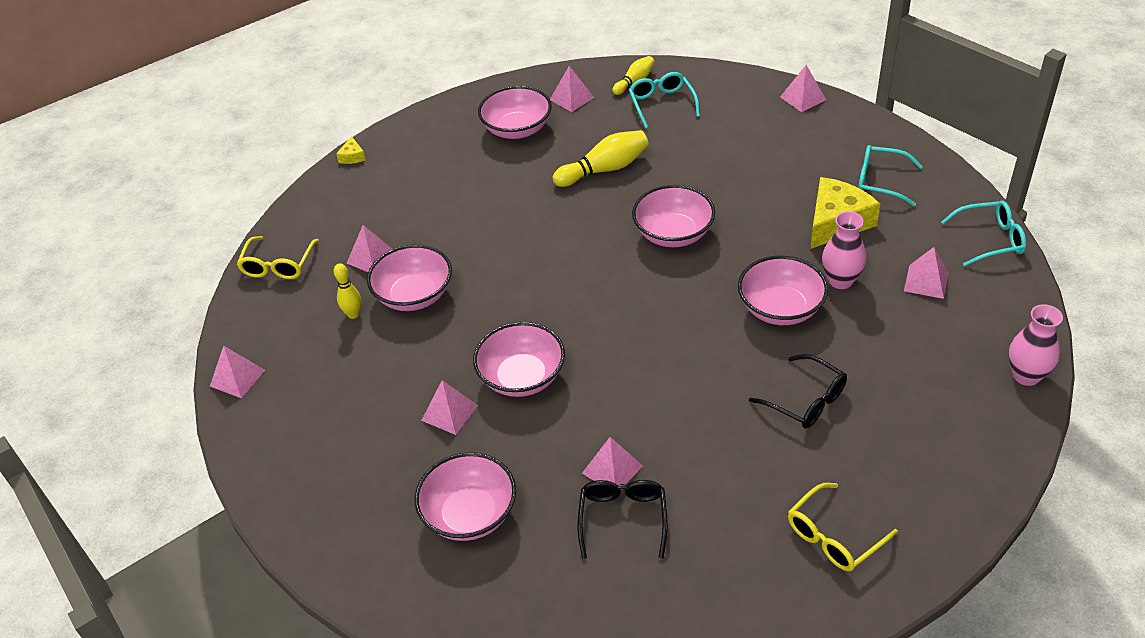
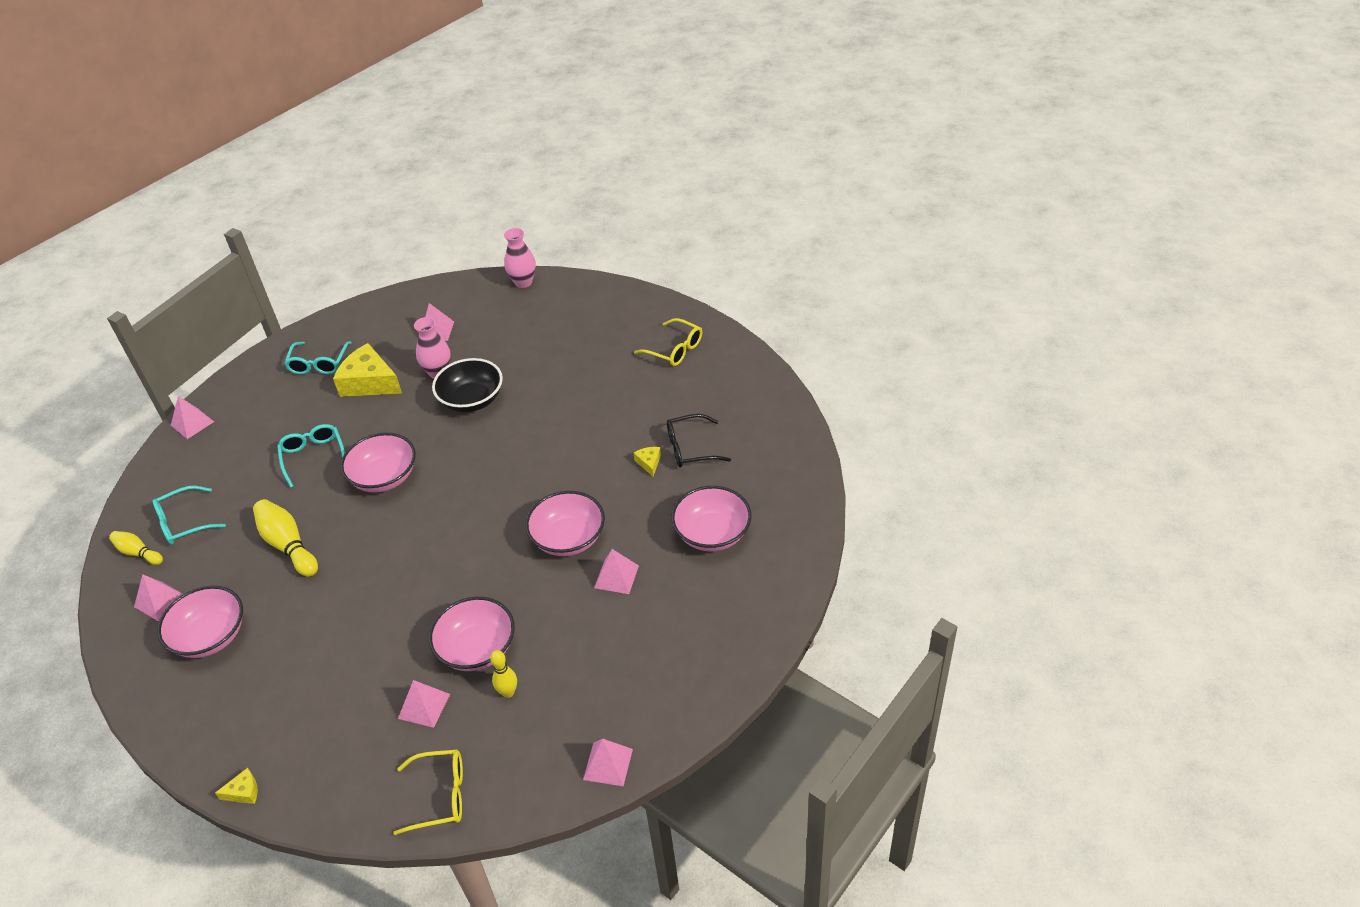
camera: 105 degrees left, 0 degrees up
pink pyramid [582,437,643,490] -> yellow cheese [634,447,661,476]
pink bowl [738,256,828,325] -> black bowl [432,358,503,412]
black glasses [749,354,847,429] -> none
turquoise glasses [941,201,1026,266] -> turquoise glasses moved to [277,424,345,488]

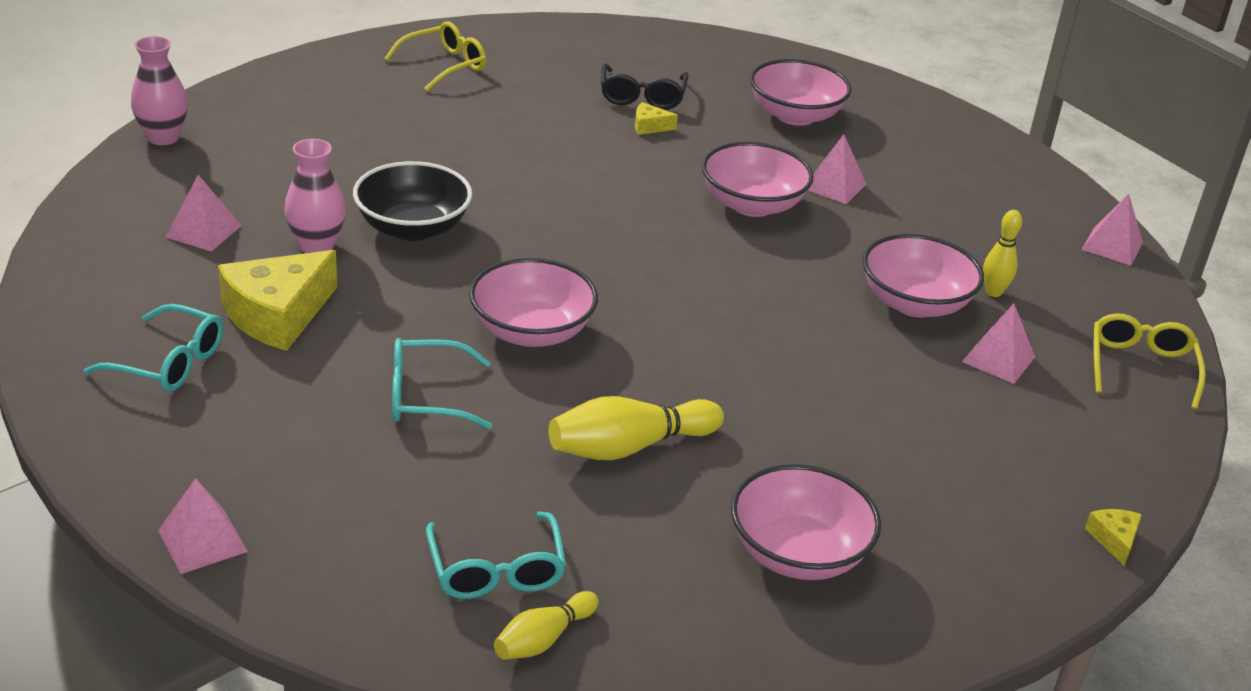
camera: 80 degrees left, 10 degrees down
pink pyramid [134,574,183,621] -> none

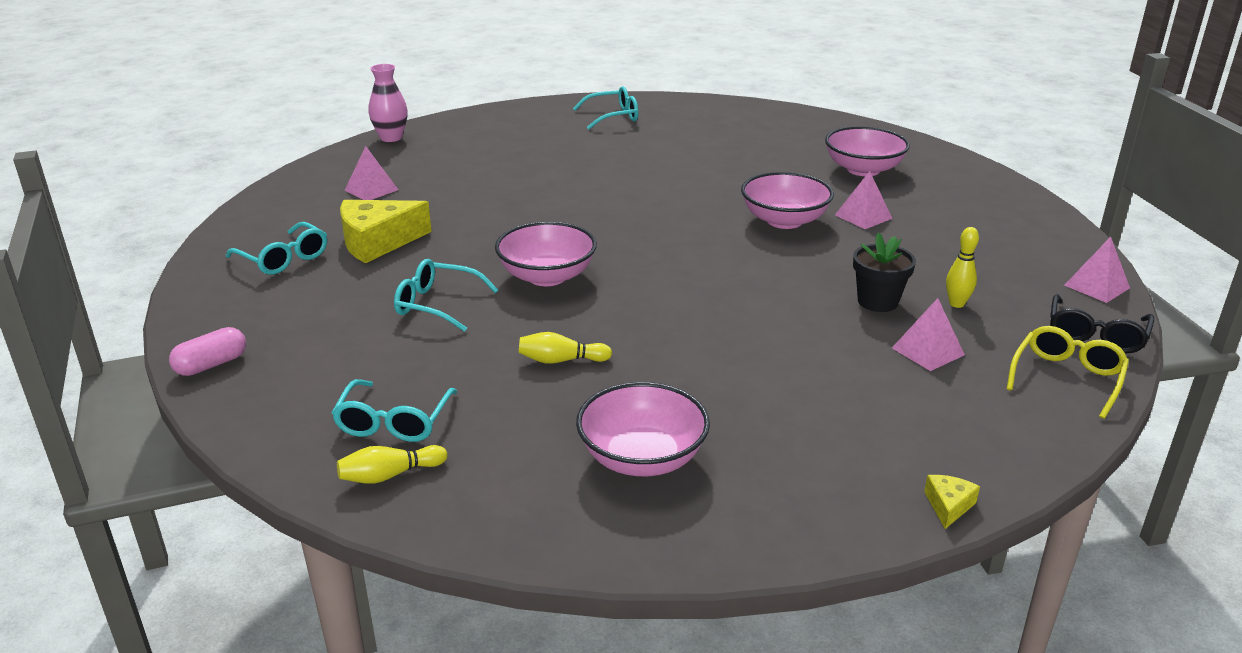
camera: 25 degrees right, 5 degrees down
pink pyramid [158,478,248,574] -> pink capsule [169,327,246,376]
pink vase [285,139,346,253] -> none
black bowl [353,161,472,241] -> none
yellow glasses [384,21,486,91] -> turquoise glasses [573,86,638,129]
yellow bowling pin [549,396,724,460] -> yellow bowling pin [518,332,612,364], size x0.61
black glasses [601,64,689,109] -> black glasses moved to [1050,294,1154,353]
yellow cheese [635,102,678,135] -> none
pink bowl [862,234,984,318] -> black flower pot [853,232,916,312]

